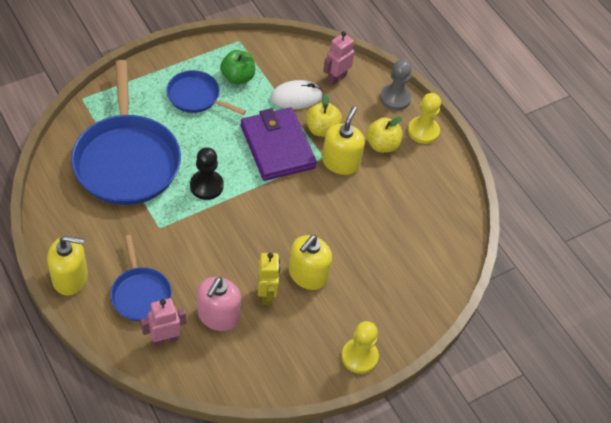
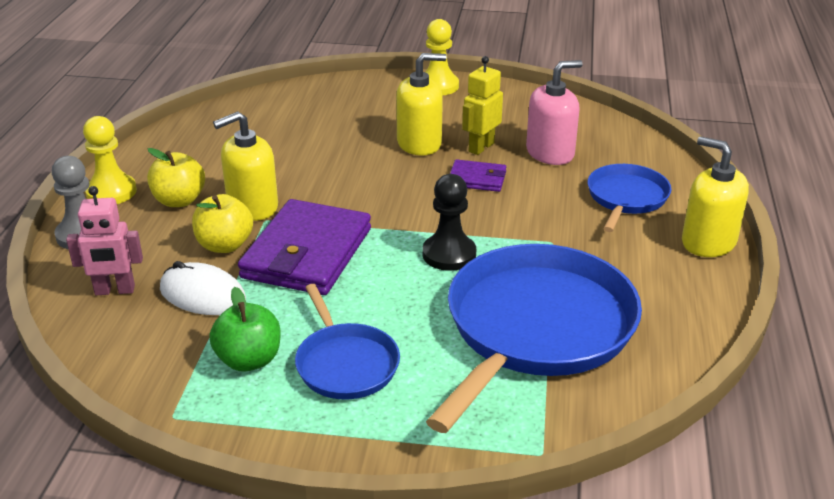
camera: 135 degrees left, 20 degrees down
pink robot [141,298,186,347] -> none
none -> purple wallet [450,159,506,192]

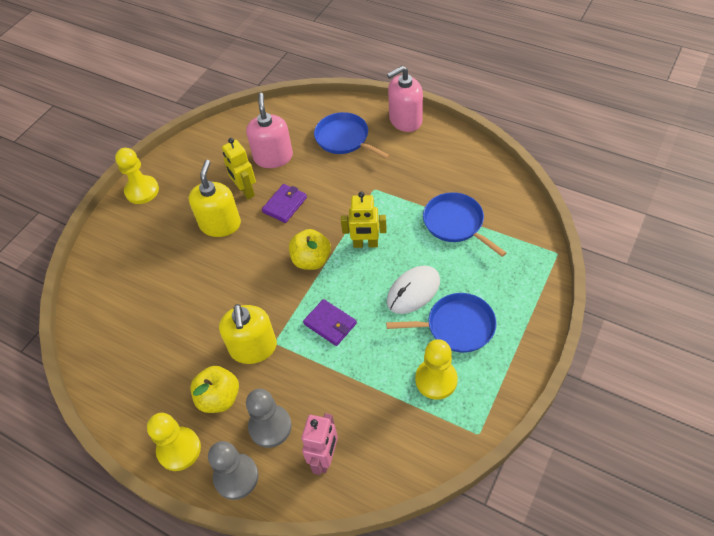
camera: 65 degrees left, 20 degrees up
white mouse [160,261,246,315] -> white mouse moved to [387,266,440,314]
yellow apple [192,194,253,253] -> yellow apple moved to [289,229,331,270]
green apple [209,287,281,372] -> yellow pawn [415,339,458,400]
purple wallet [238,199,371,295] -> purple wallet [303,299,357,346], size x0.49
black pawn [423,174,476,271] -> yellow robot [341,192,387,248]
blue pan [426,244,642,433] -> blue pan [423,192,507,257], size x0.52
yellow soap dispenser [682,136,749,257] -> pink soap dispenser [387,66,423,132]
none -> grey pawn [246,389,292,448]

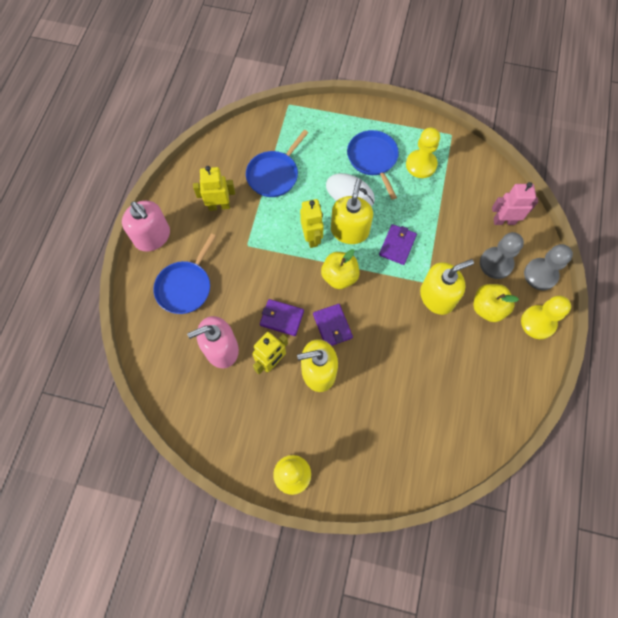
camera: 110 degrees left, 15 degrees up
none -> yellow robot [193,166,235,211]
none -> purple wallet [313,304,353,346]
none -> yellow soap dispenser [331,179,373,244]

